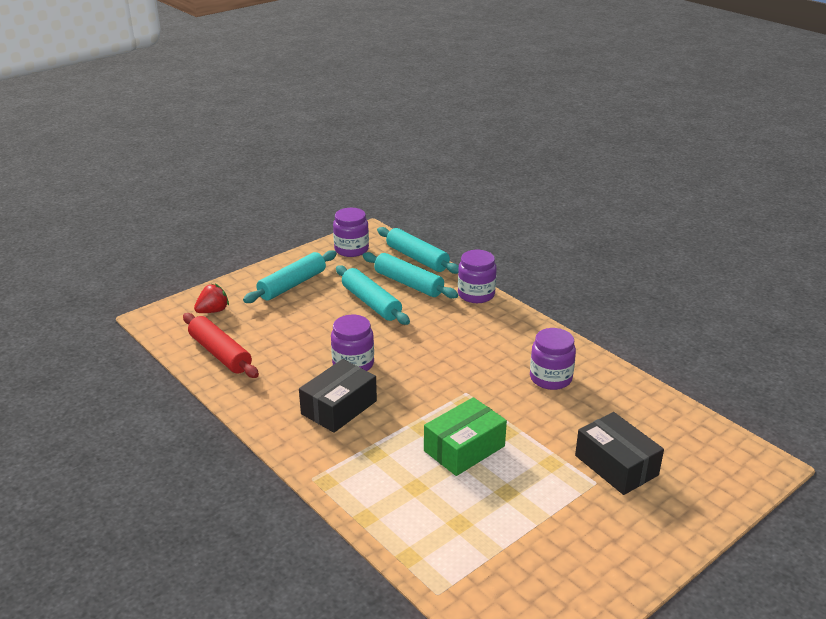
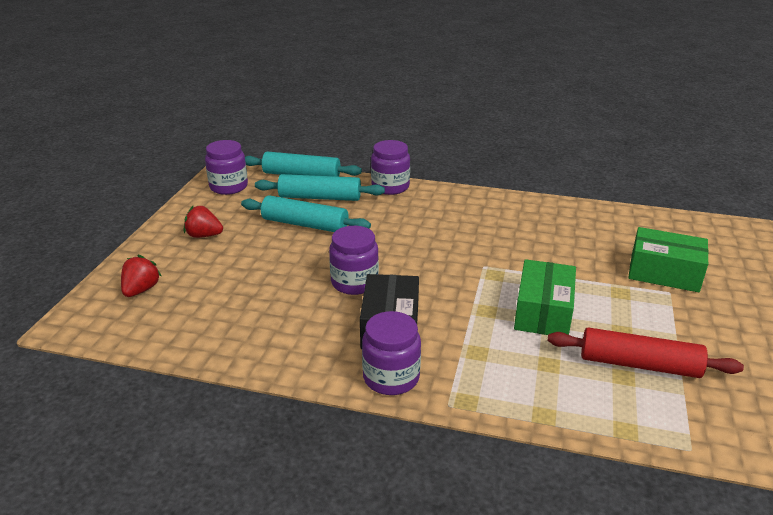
camera: 35 degrees left, 0 degrees up
red rolling pin [183,313,259,378] -> red rolling pin moved to [547,327,744,378]
turquoise rolling pin [243,250,337,303] -> red strawberry [184,206,223,238]
purple jar [530,328,576,390] -> purple jar moved to [362,311,421,395]
black box [575,412,664,495] -> green box [628,227,709,292]

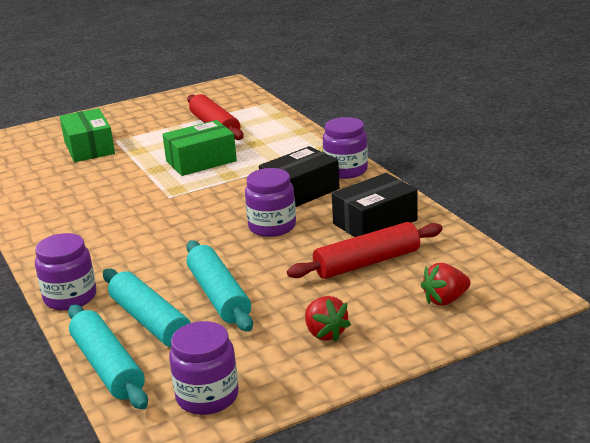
camera: 130 degrees left, 5 degrees down
none -> red rolling pin [287,222,443,279]
none -> black box [332,173,418,237]

